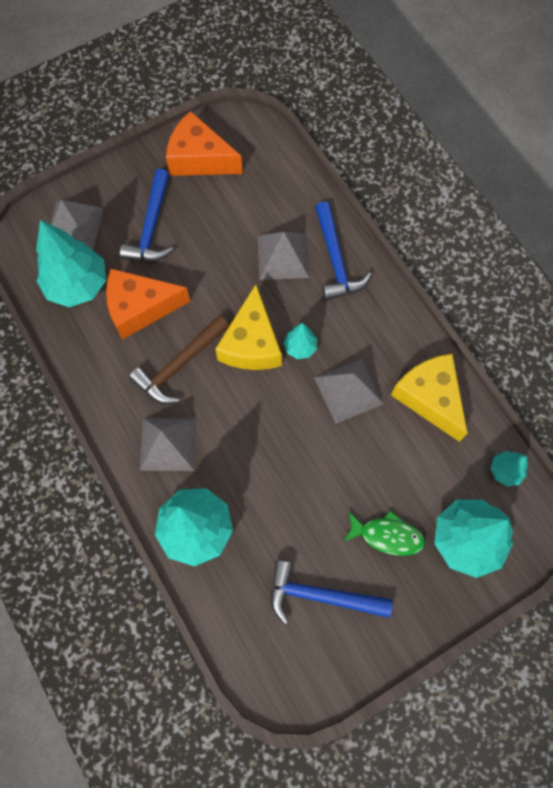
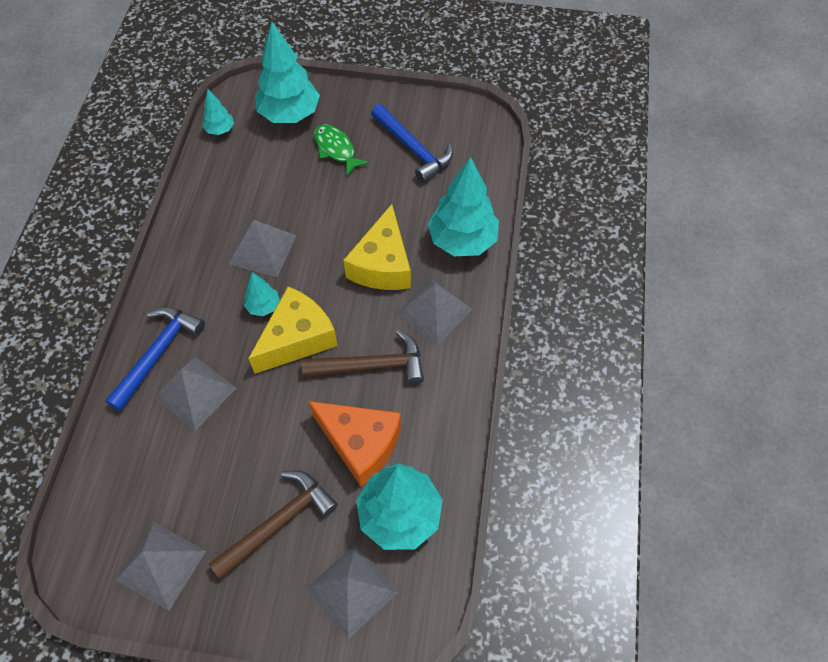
camera: 140 degrees left, 10 degrees down
blue hammer [120,169,173,261] -> brown hammer [209,470,338,579]
orange cheese [166,111,243,176] -> grey pyramid [116,523,206,611]
yellow cheese [391,354,468,442] -> yellow cheese moved to [344,204,411,290]

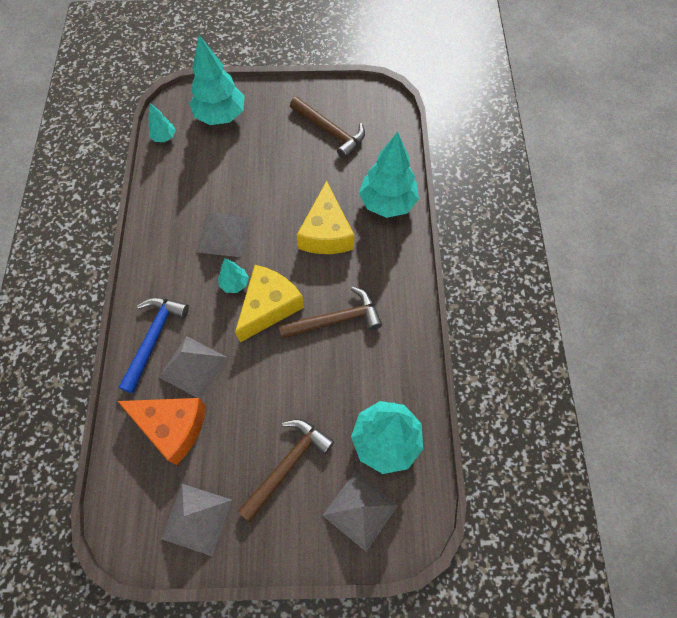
camera: 10 degrees left, 5 degrees up
orange cheese [308,401,401,487] -> orange cheese moved to [118,398,206,465]
green fish [314,124,369,176] -> none
blue hammer [371,104,453,183] -> brown hammer [290,97,365,159]
grey pyramid [395,279,472,346] -> none

